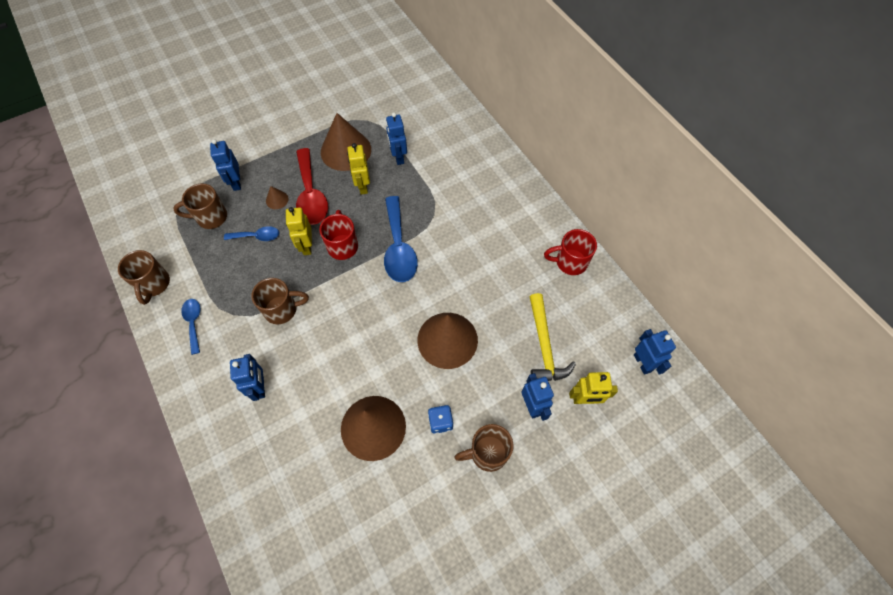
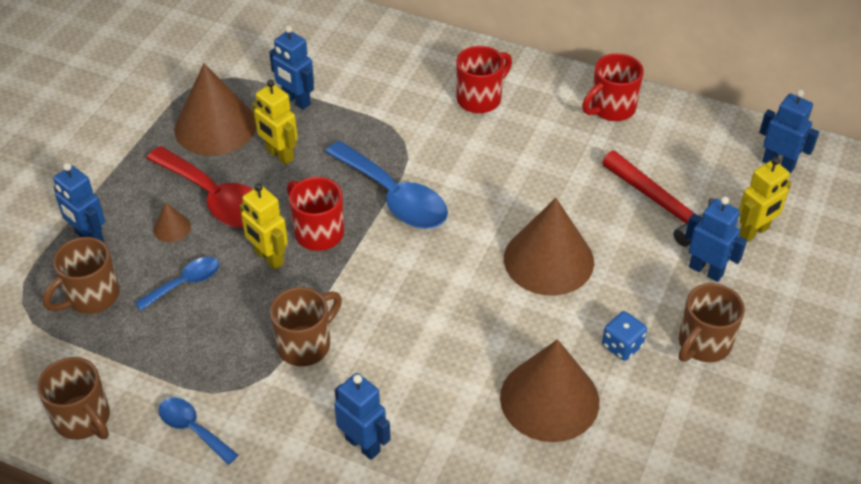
camera: 35 degrees left, 15 degrees down
yellow hammer [530,293,576,381] -> red hammer [602,150,714,247]
none -> red mug [456,46,512,113]

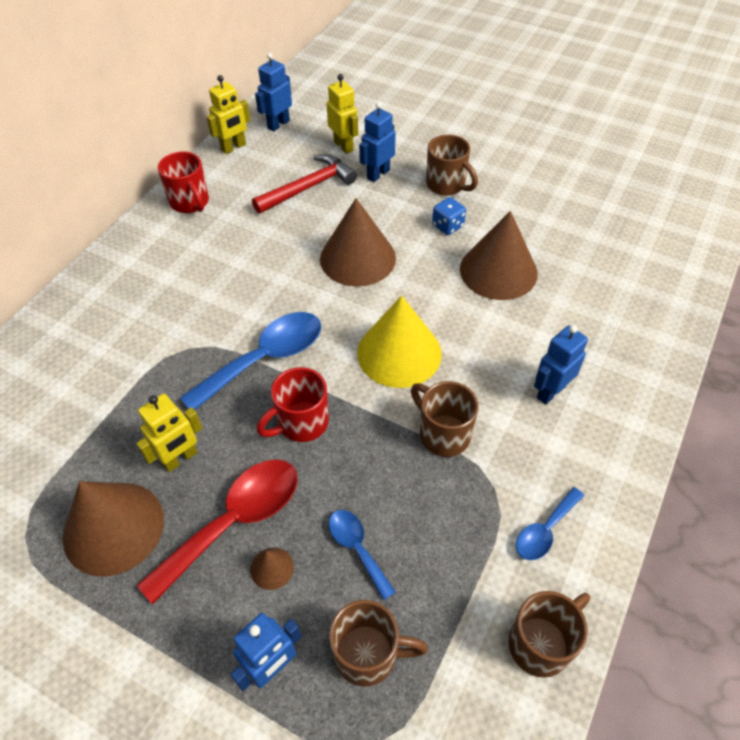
camera: 85 degrees left, 5 degrees up
brown mug [43,237,119,314] -> brown mug turned 45 degrees counterclockwise [329,600,428,687]
yellow robot [239,183,288,270] -> yellow robot moved to [207,75,251,154]
blue robot [269,26,314,110] -> none
red mug [456,46,512,113] -> none
none -> yellow cone [357,296,442,388]

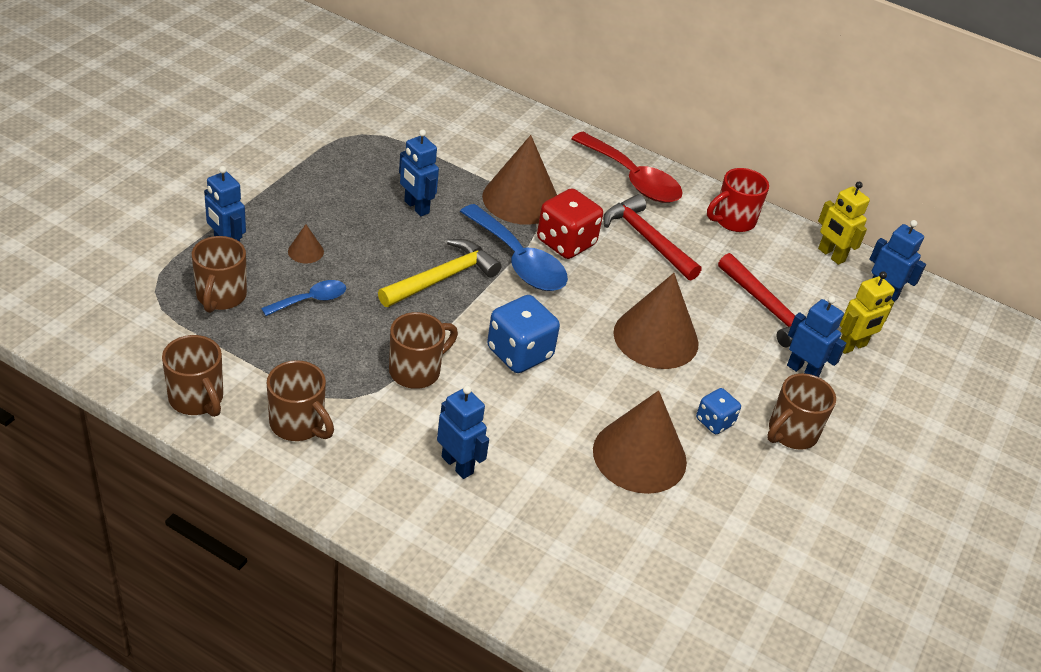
camera: 85 degrees right, 10 degrees down
brown cone [63,481,164,577] -> brown cone moved to [482,135,557,225]
yellow robot [136,394,202,472] -> blue robot [399,129,439,216]
red spoon [137,459,298,604] -> red spoon moved to [571,132,683,203]
red mug [257,367,329,442] -> yellow hammer [378,239,502,307]
yellow cone [357,296,442,388] -> blue dice [487,295,560,373]
blue spoon [516,487,584,560] -> brown mug [267,360,334,441]
none -> red dice [537,188,603,259]
none -> red hammer [603,194,701,281]

